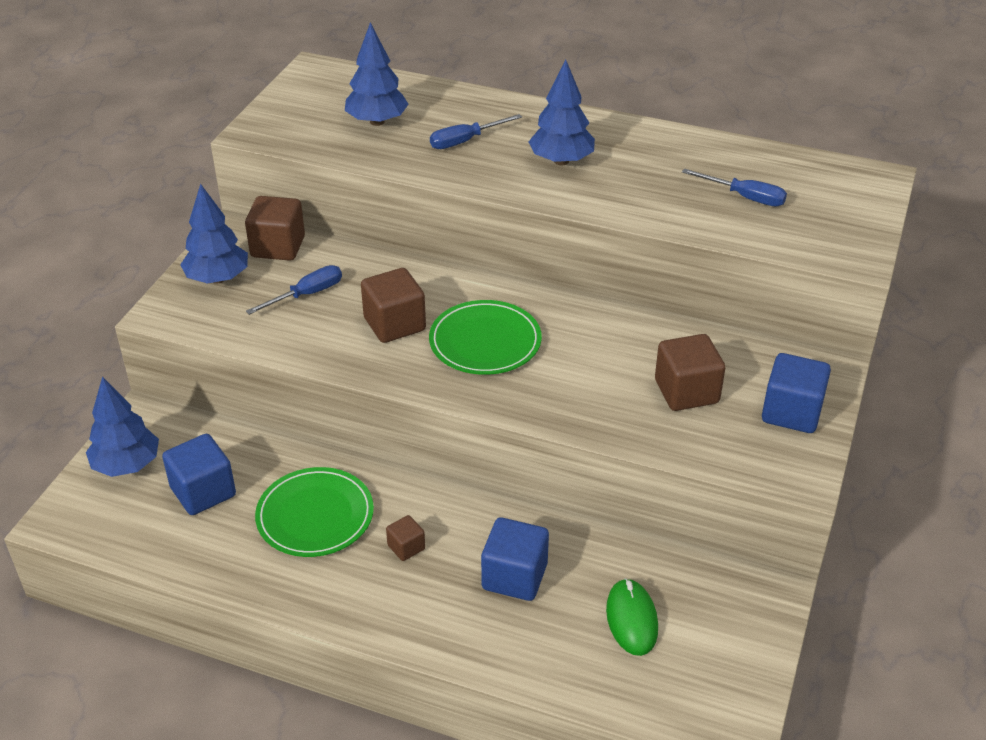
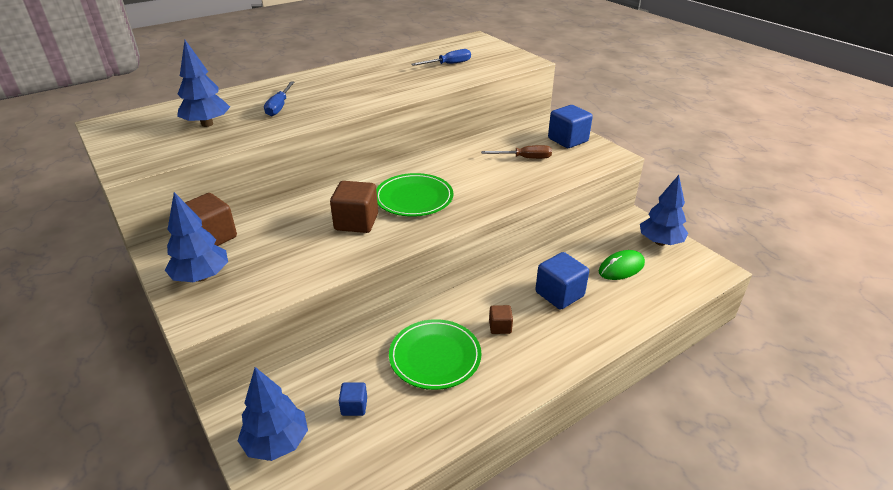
camera: 55 degrees left, 5 degrees down
blue cube [162,434,236,515] -> blue cube [339,382,367,416], size x0.53
blue screwdriver [246,265,342,315] -> none
blue tree [529,60,595,165] -> blue tree moved to [640,175,688,246]
green mouse [606,578,658,656] -> green mouse turned 60 degrees counterclockwise [599,250,645,280]
brown cube [655,334,725,411] -> brown screwdriver [481,145,552,159]

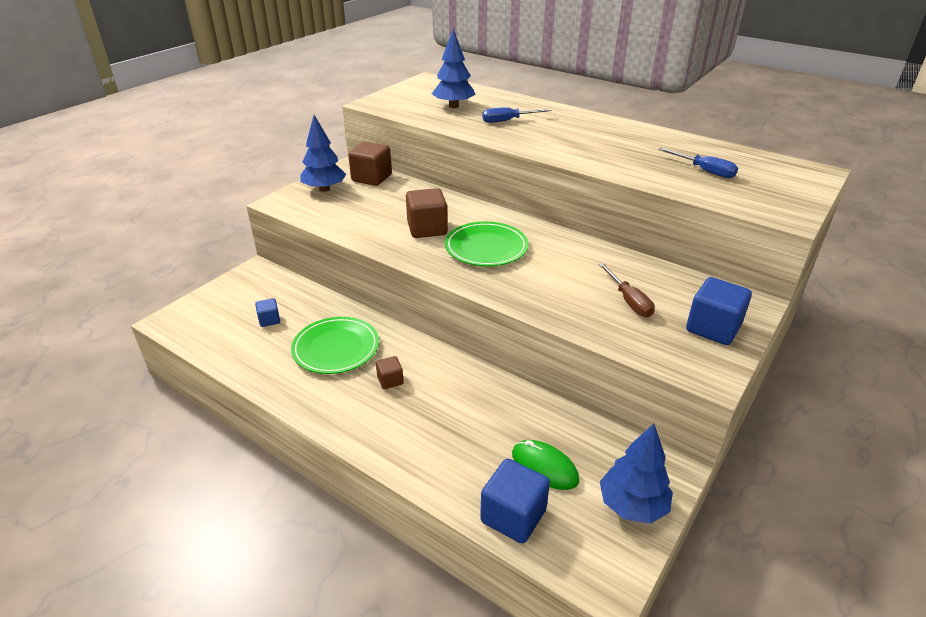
camera: 70 degrees right, 0 degrees up
blue tree [238,367,308,461] -> none
blue cube [535,252,589,309] -> blue cube moved to [480,459,550,543]

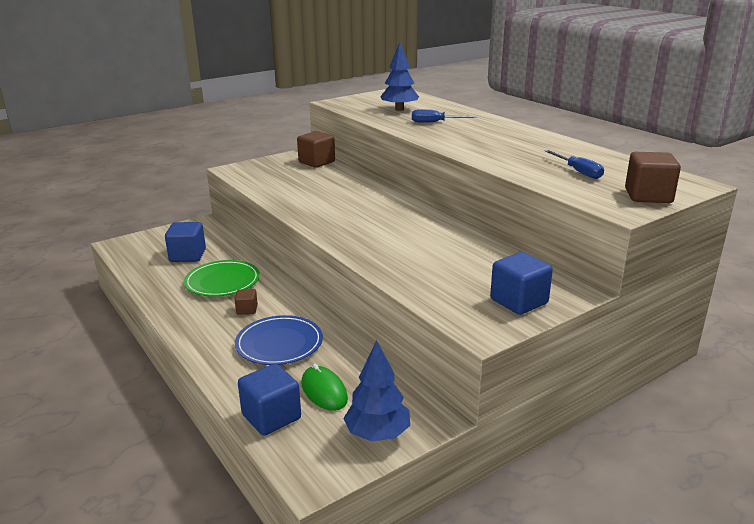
camera: 20 degrees right, 10 degrees down
blue cube [255,298,280,327] -> blue cube [165,222,206,262], size x1.87
blue tree [300,115,346,192] -> none
brown cube [406,188,448,238] -> brown cube moved to [625,152,681,203]
green plate [445,222,528,266] -> none
brown screwdriver [598,263,655,317] -> none
none -> blue plate [235,315,323,365]

